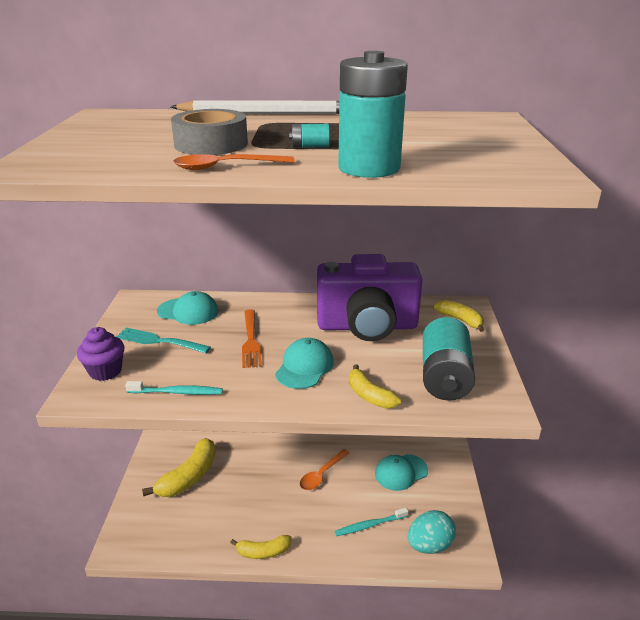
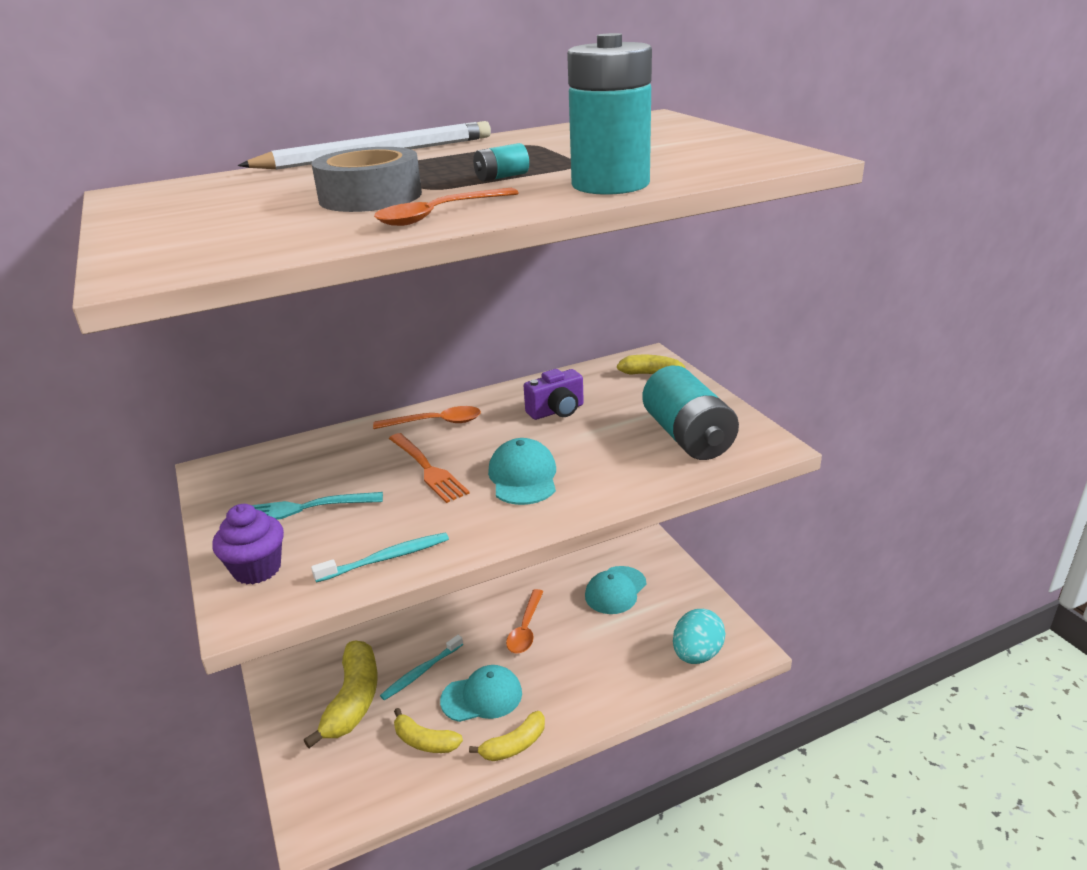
camera: 25 degrees left, 0 degrees up
turquoise cap [157,291,218,325] -> turquoise cap moved to [440,665,522,722]
purple camera [317,254,423,341] -> purple camera [524,369,584,420], size x0.44
turquoise toothbrush [335,508,409,536] -> turquoise toothbrush moved to [380,635,463,700]
yellow banana [349,364,401,409] -> yellow banana moved to [394,708,463,753]
none -> orange spoon [373,406,481,429]

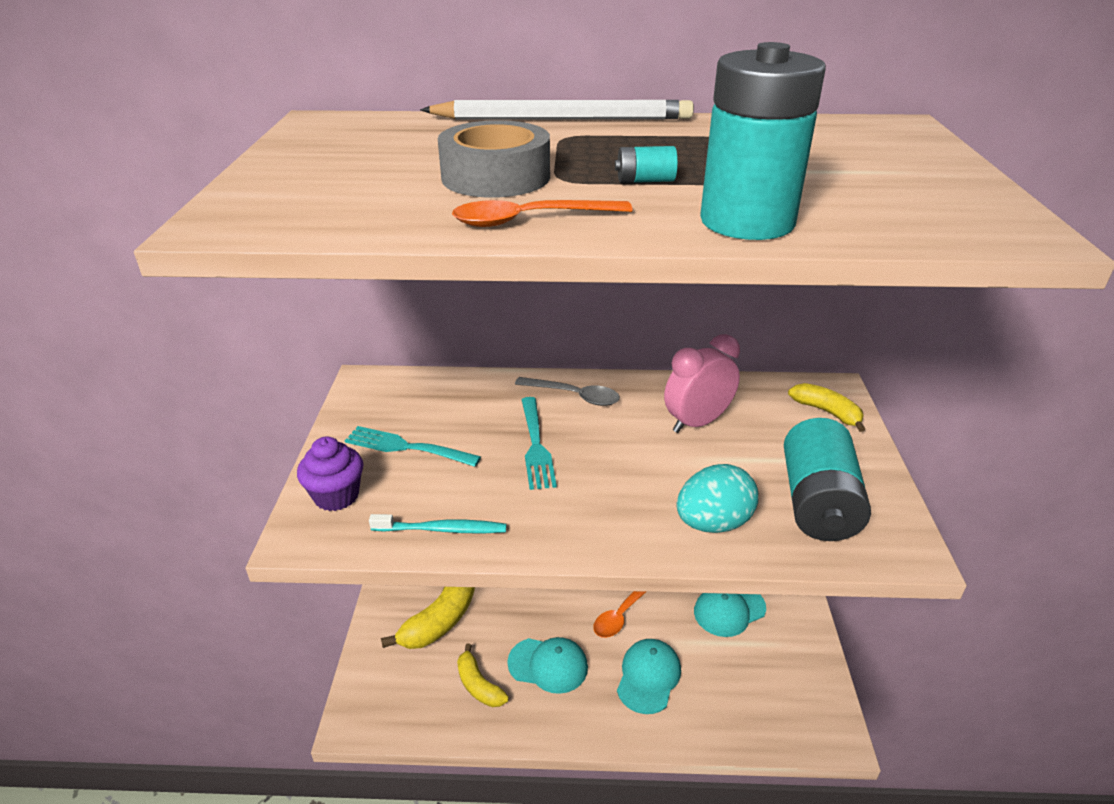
camera: 25 degrees right, 5 degrees up
orange spoon [373,406,481,429] -> grey spoon [515,377,620,406]
turquoise toothbrush [380,635,463,700] -> none
orange fork [389,433,470,503] -> turquoise fork [521,397,557,490]
yellow banana [469,711,545,761] -> none
turquoise cap [488,438,556,505] -> turquoise cap moved to [617,639,681,714]
purple camera [524,369,584,420] -> pink clock [664,334,740,433]
turquoise egg [673,609,725,664] -> turquoise egg moved to [677,464,758,533]

